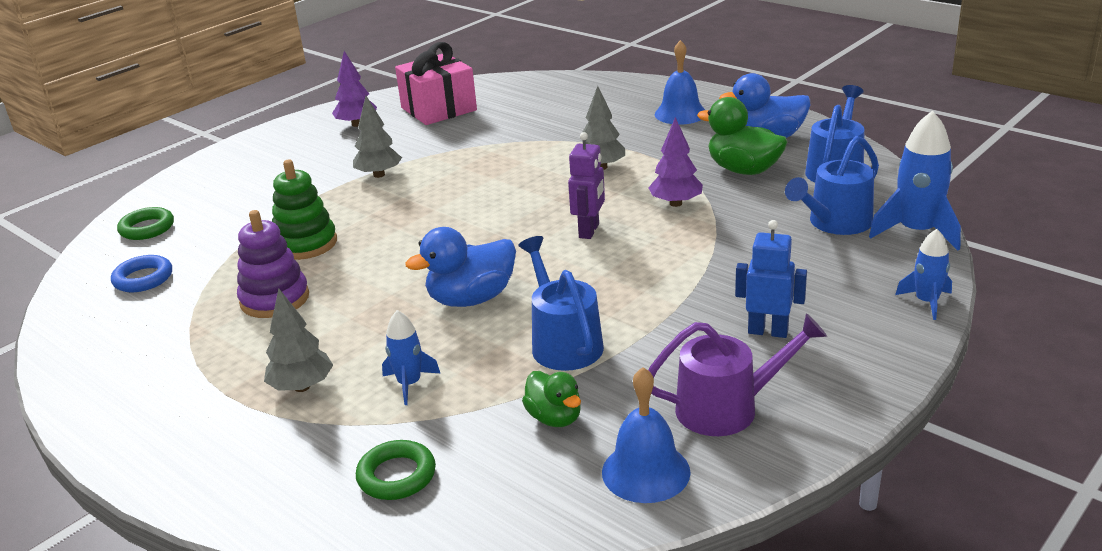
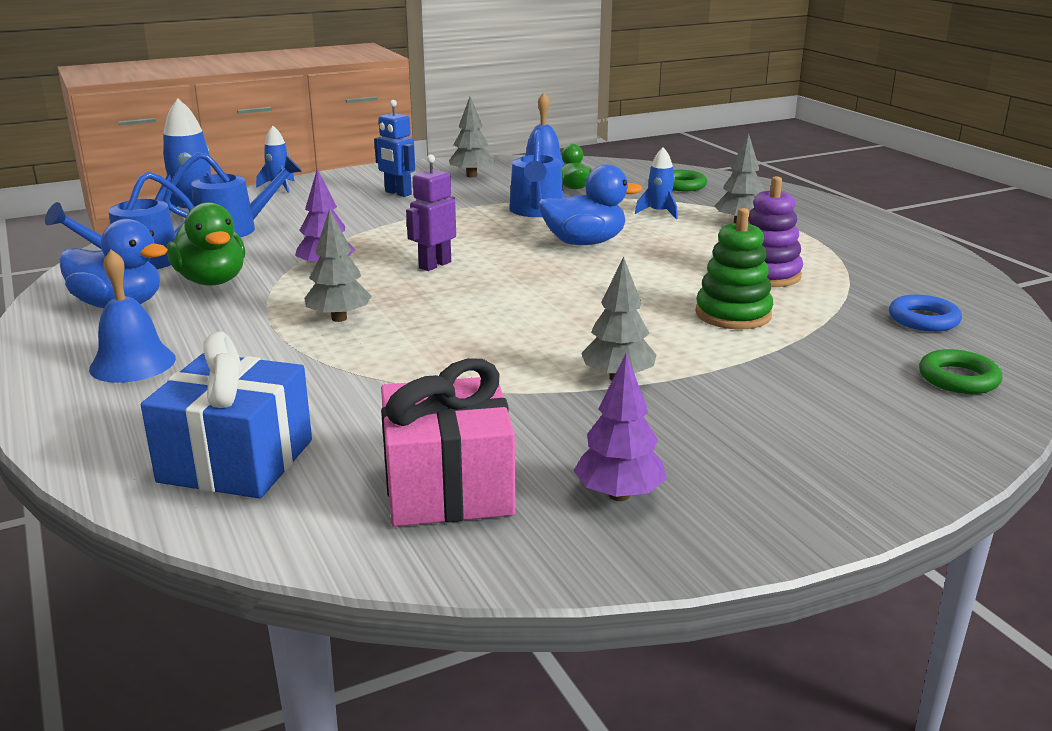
camera: 160 degrees left, 5 degrees down
purple watering can [648,313,827,436] -> grey tree [449,97,495,177]
none -> blue gift [141,332,312,499]

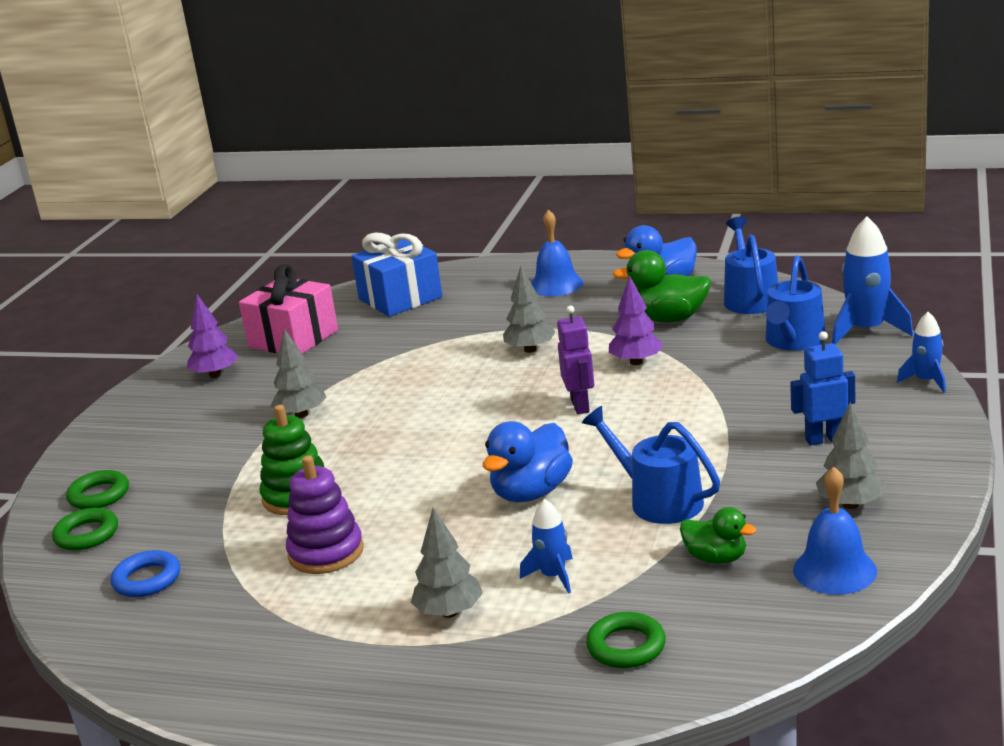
camera: 135 degrees right, 0 degrees up
none -> green ring [66,470,129,509]

